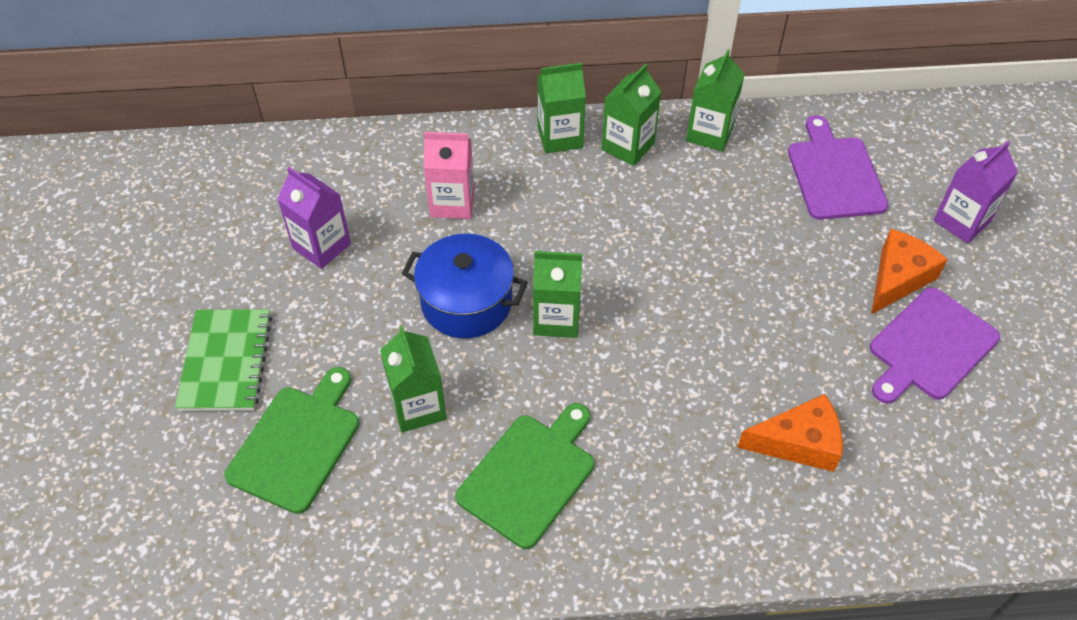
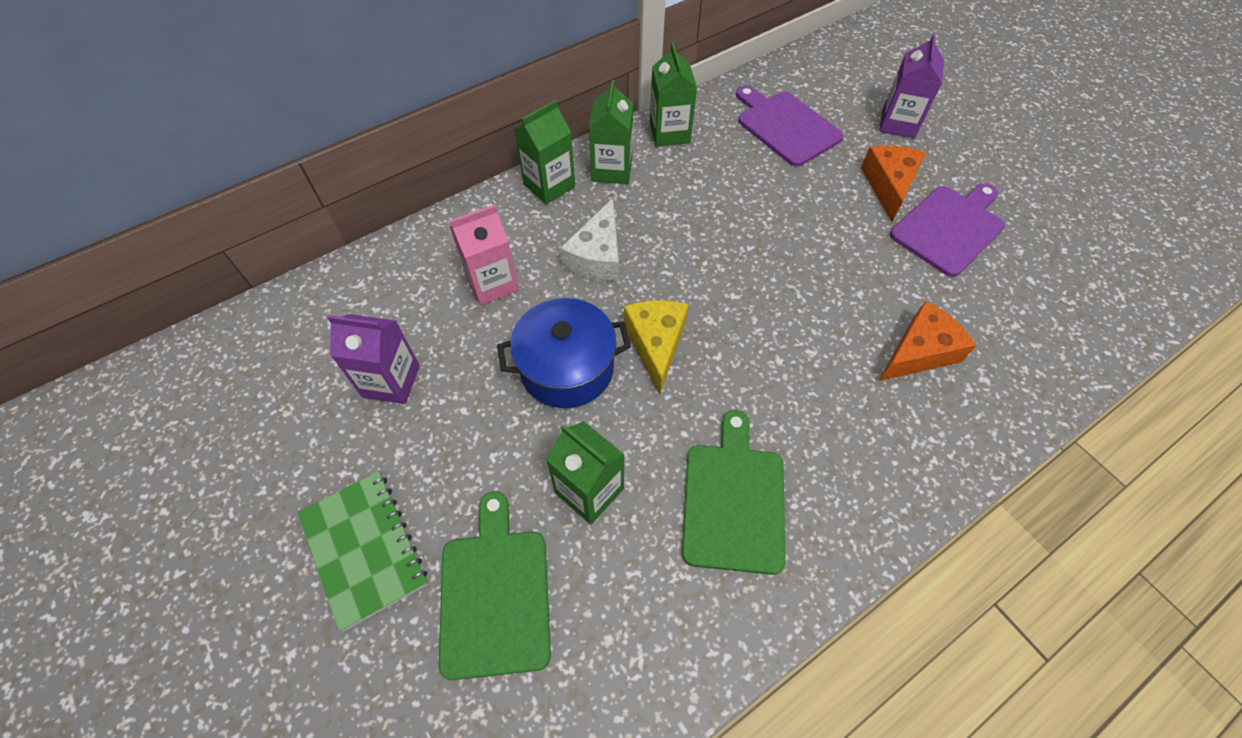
camera: 30 degrees left, 5 degrees up
green carton [533,251,583,338] -> yellow cheese [624,300,689,394]
purple cutting board [870,287,1000,404] -> purple cutting board turned 150 degrees counterclockwise [890,183,1005,277]
none -> white cheese [560,198,619,281]

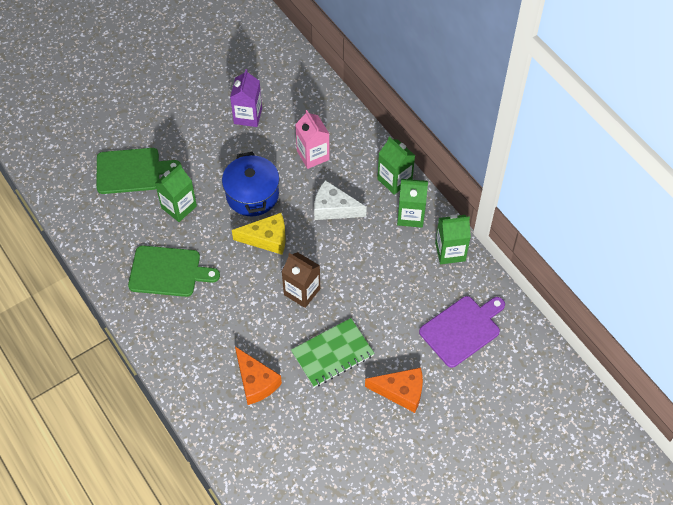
camera: 90 degrees right, 0 degrees up
green notebook [298,471,428,632] -> green notebook moved to [291,318,375,387]
purple carton [879,34,944,139] -> none
purple cutting board [890,183,1005,277] -> none
none -> brown carton [282,252,320,308]

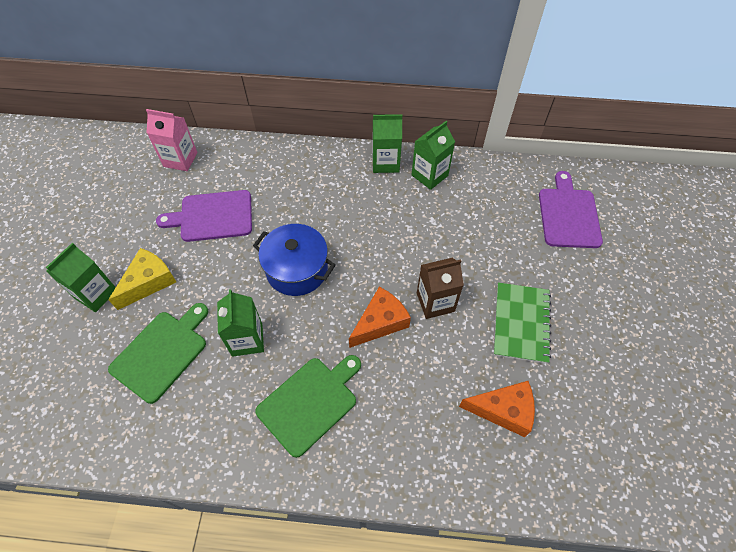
camera: 50 degrees left, 0 degrees up
purple carton [230,69,262,127] -> purple cutting board [156,190,252,242]
yellow cheese [232,213,286,255] -> yellow cheese moved to [108,248,176,310]
pink carton [295,110,330,169] -> pink carton moved to [146,109,197,171]
white cheese [314,180,367,220] -> none
orange cheese [365,367,423,413] -> orange cheese moved to [349,287,411,348]
green carton [435,215,471,264] -> green carton moved to [46,243,116,312]

